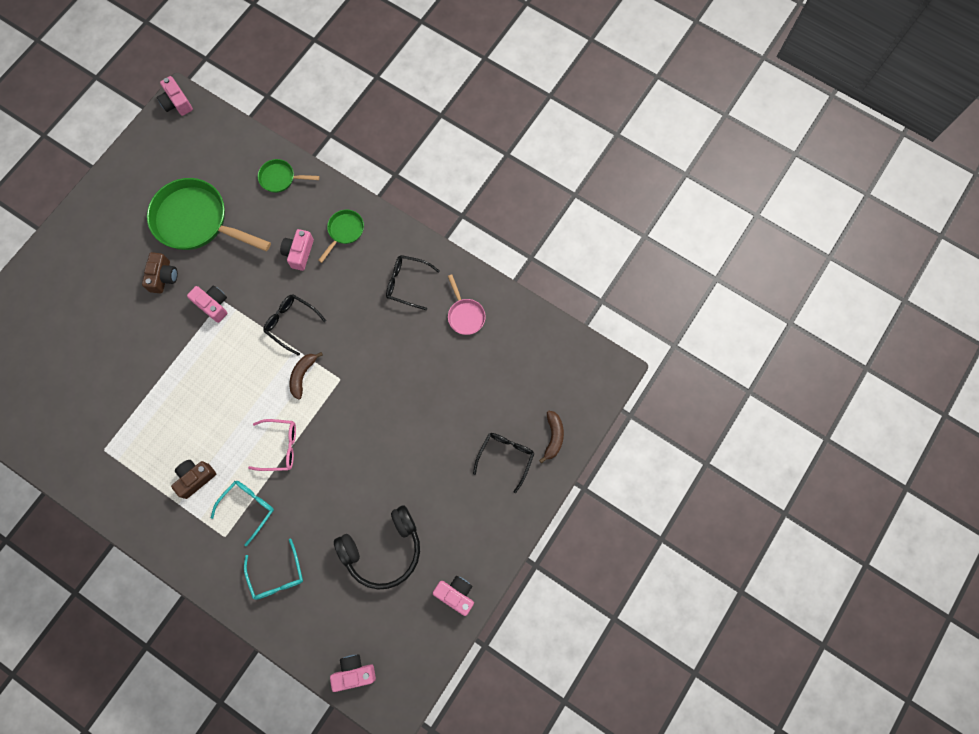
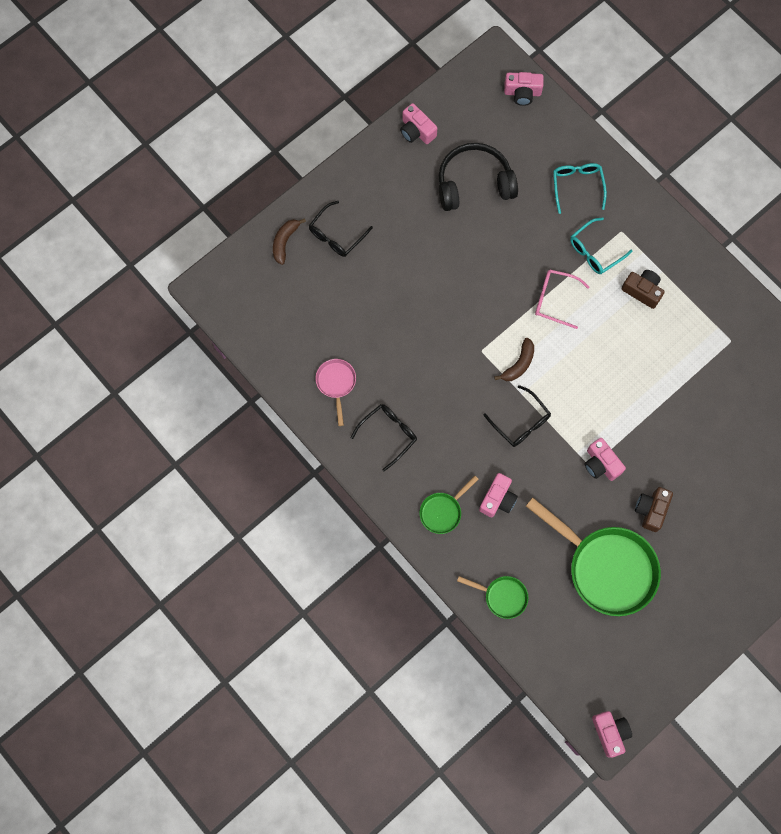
camera: 165 degrees left, 0 degrees up
brown camera [171,460,216,499] -> brown camera turned 120 degrees counterclockwise [621,270,665,309]
black glasses [386,255,439,310] -> black glasses turned 75 degrees counterclockwise [350,404,417,471]

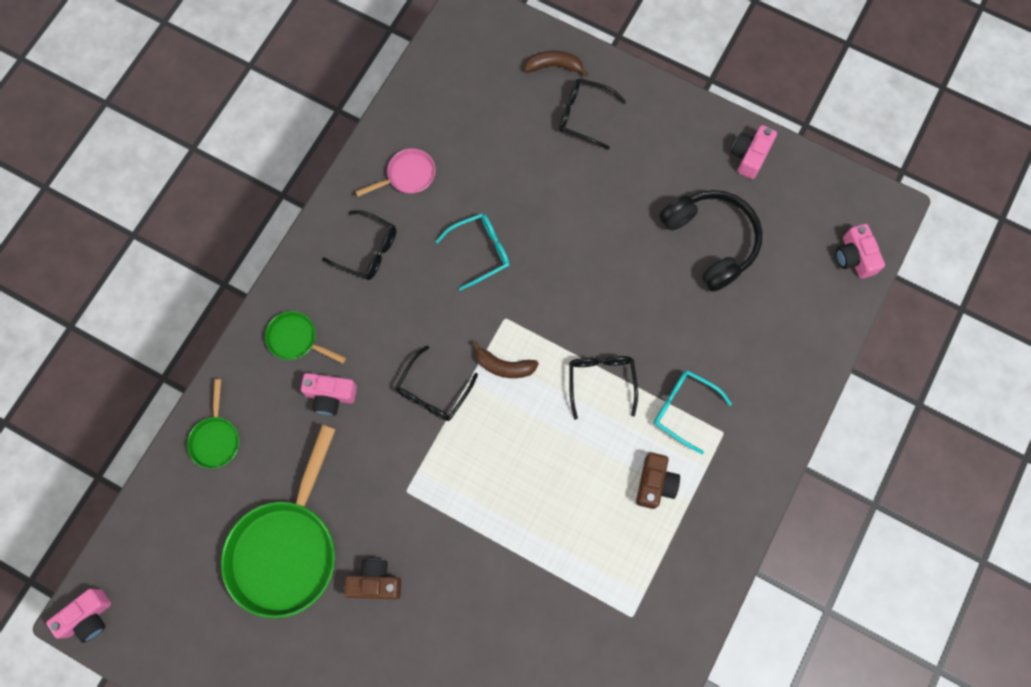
camera: 70 degrees right, 0 degrees up
pink glasses [535,270,589,329] -> black glasses [569,356,638,420]
turquoise glasses [553,163,607,214] -> turquoise glasses moved to [436,213,510,291]
pink camera [584,438,626,481] -> none

